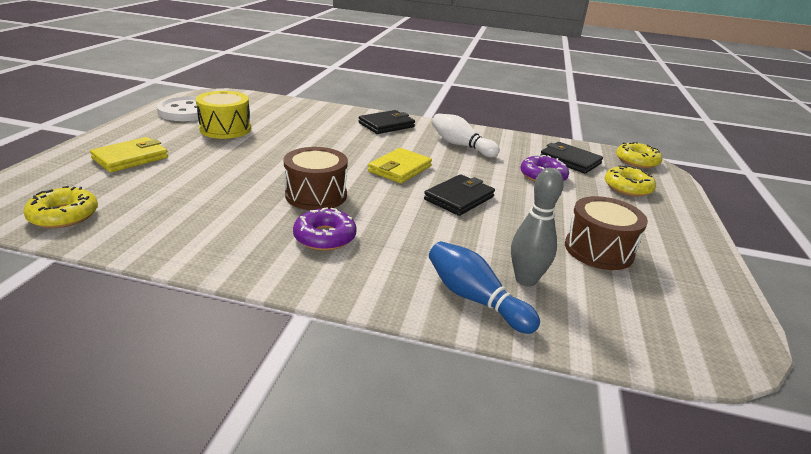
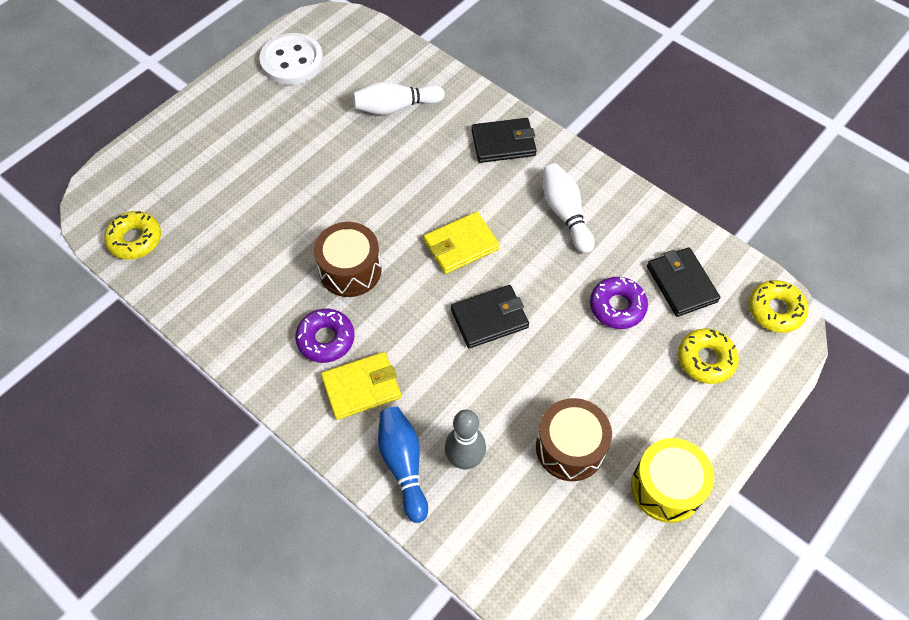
camera: 30 degrees right, 30 degrees up
yellow wallet [90,137,168,172] -> yellow wallet moved to [321,352,401,420]
yellow drum [196,91,251,139] -> yellow drum moved to [631,438,714,523]
none -> white bowling pin [353,82,445,115]

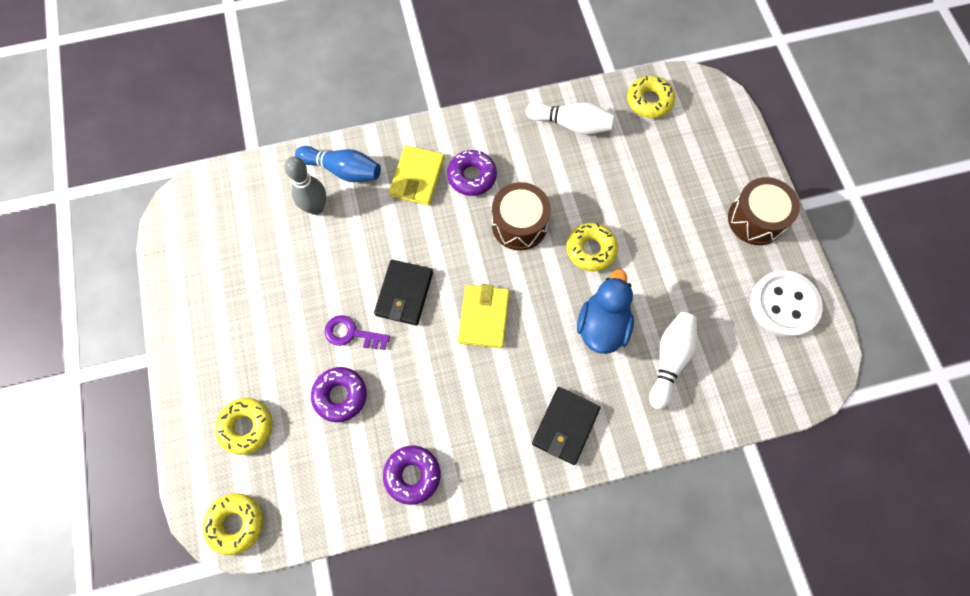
camera: 125 degrees right, 10 degrees up
brown drum [536,398,612,481] -> brown drum moved to [728,177,800,245]
white bowling pin [543,163,595,253] -> white bowling pin moved to [526,102,615,135]
yellow drum [631,438,714,523] -> none
black wallet [647,247,720,317] -> none
none -> purple key [325,315,390,350]
none -> purple donut [383,445,441,505]
none -> yellow donut [567,223,618,272]
none -> blue duck [577,269,634,354]

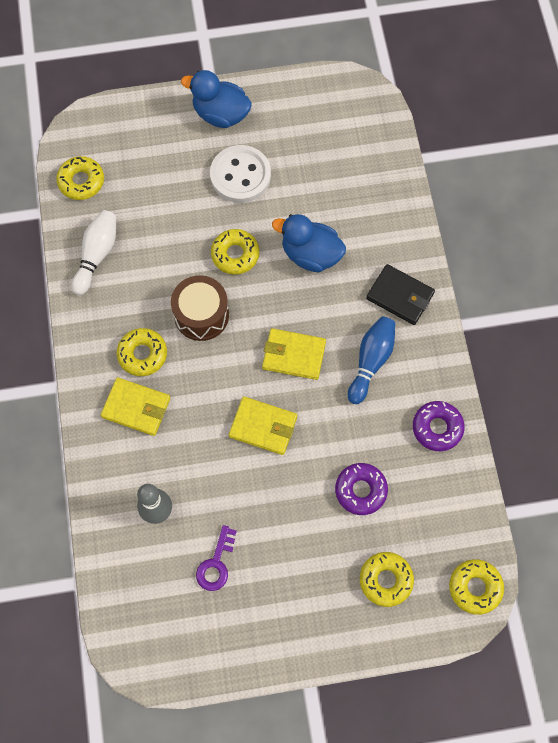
camera: 85 degrees left, 0 degrees up
blue bowling pin [295,146,381,182] -> blue bowling pin moved to [348,316,395,404]
purple key [325,315,390,350] -> purple key moved to [196,525,237,591]
black wallet [374,260,433,326] -> yellow wallet [229,396,297,455]
purple donut [447,150,497,196] -> yellow donut [117,328,167,376]
white bowling pin [649,312,697,409] -> none
brown drum [728,177,800,245] -> blue duck [181,70,252,128]
white button [750,270,823,338] -> white button moved to [210,145,271,203]

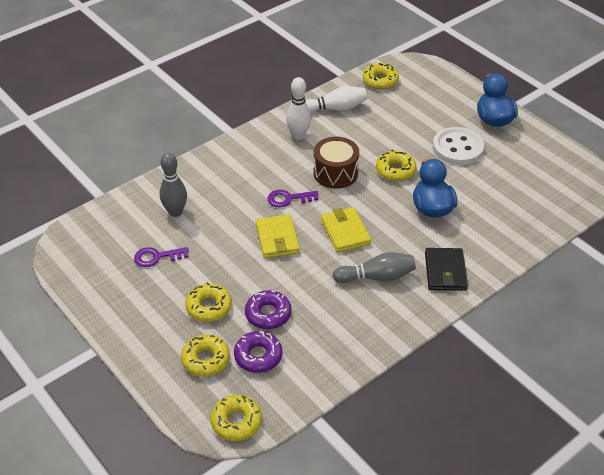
camera: 60 degrees right, 25 degrees down
yellow wallet [101,377,170,436] -> none
yellow donut [117,328,167,376] -> yellow donut moved to [185,282,232,322]
blue bowling pin [348,316,395,404] -> grey bowling pin [333,252,416,283]
purple donut [413,401,465,451] -> purple donut moved to [234,331,282,373]
none -> purple key [267,190,318,208]
none -> white bowling pin [286,77,311,140]

